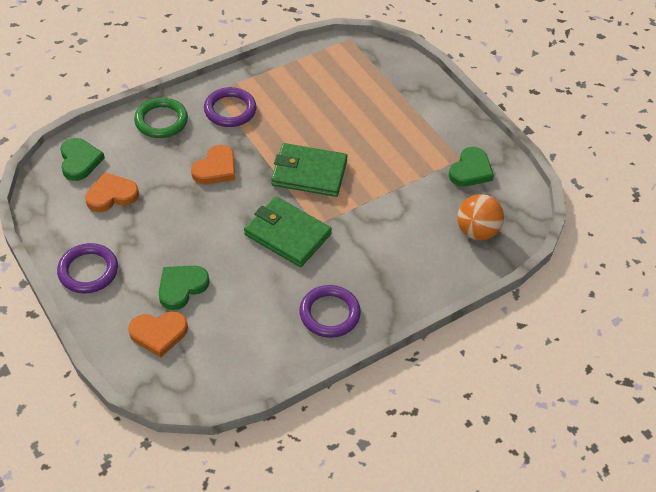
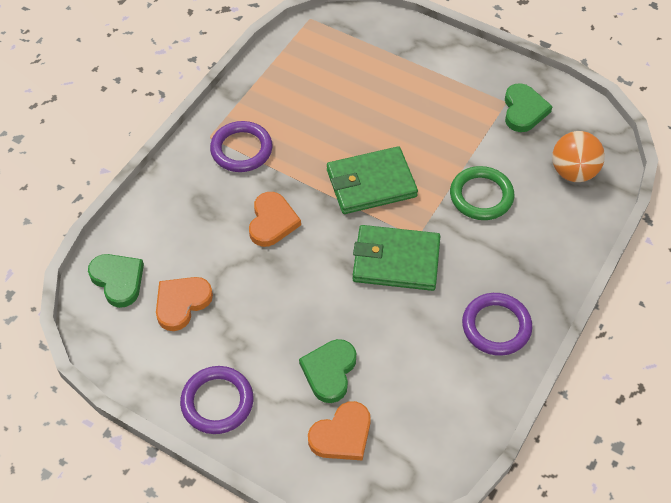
camera: 25 degrees left, 5 degrees up
green ring [134,98,188,138] -> green ring moved to [450,166,514,220]

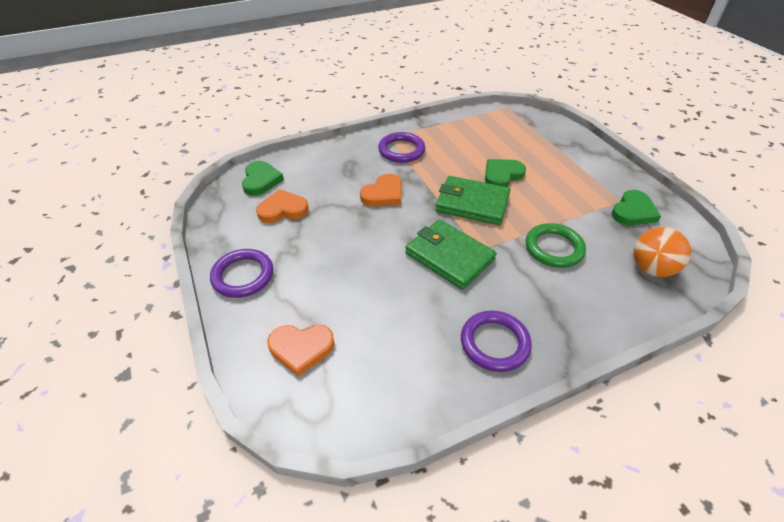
camera: 35 degrees right, 10 degrees down
green heart [299,339,356,403] -> green heart moved to [485,159,526,187]

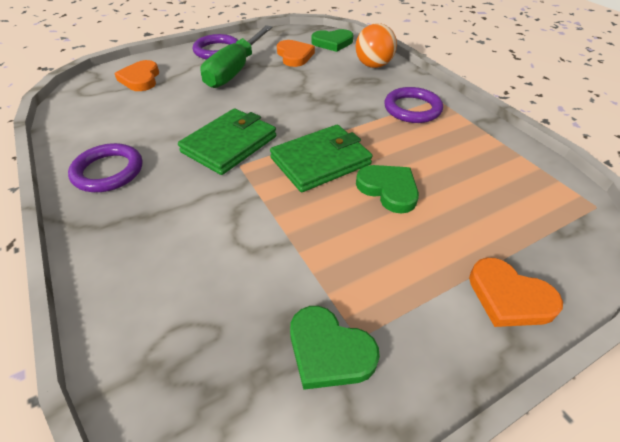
camera: 85 degrees right, 0 degrees up
orange heart [360,174,402,207] -> orange heart moved to [469,258,563,327]
green wallet [435,176,510,225] -> green wallet turned 45 degrees clockwise [270,124,373,192]
green ring [525,223,586,268] -> none
orange ball [633,227,691,277] -> orange ball moved to [356,23,397,68]
none -> green screwdriver [200,25,273,88]

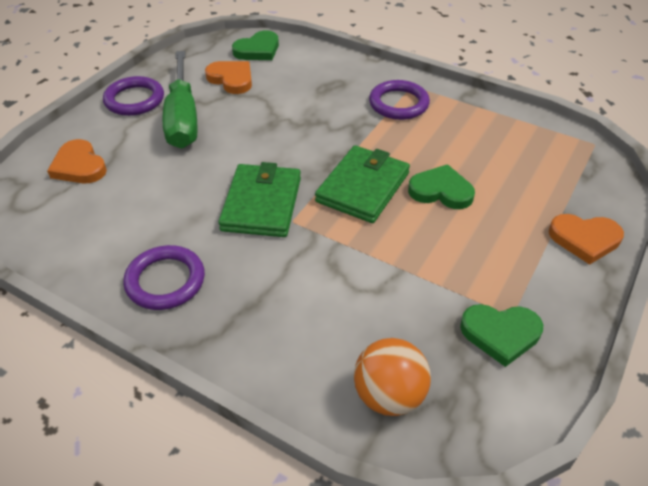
camera: 30 degrees left, 0 degrees up
orange ball [356,23,397,68] -> orange ball moved to [354,338,431,416]

